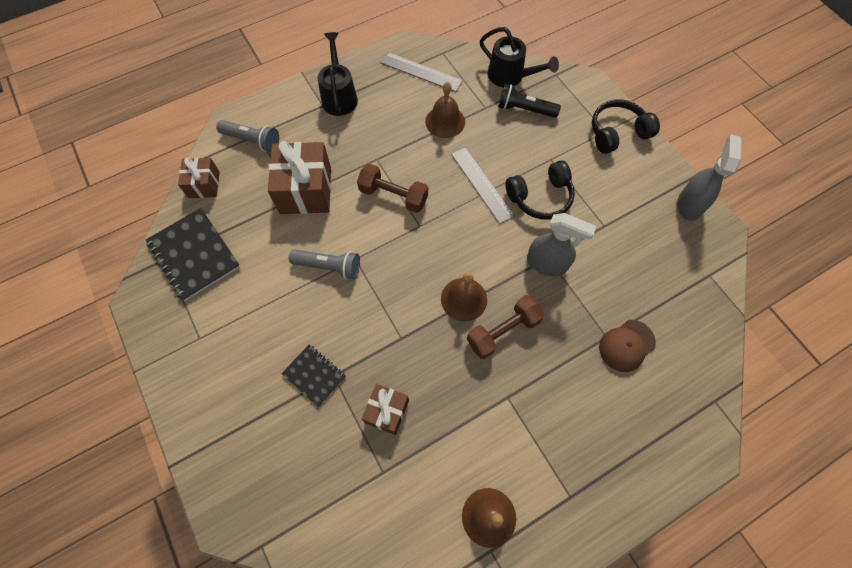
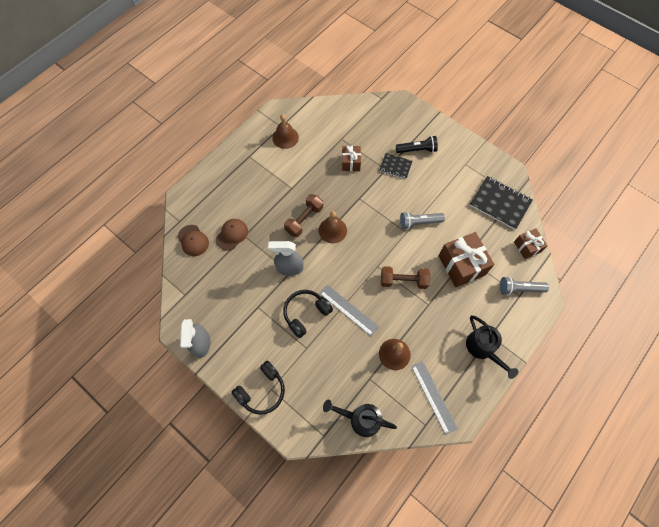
camera: 160 degrees right, 0 degrees up
grey ruler [380,52,463,92] -> grey ruler turned 60 degrees clockwise [411,361,458,435]
black flashlight [498,84,561,118] -> black flashlight moved to [396,136,438,153]
none -> brown cap [177,225,209,256]

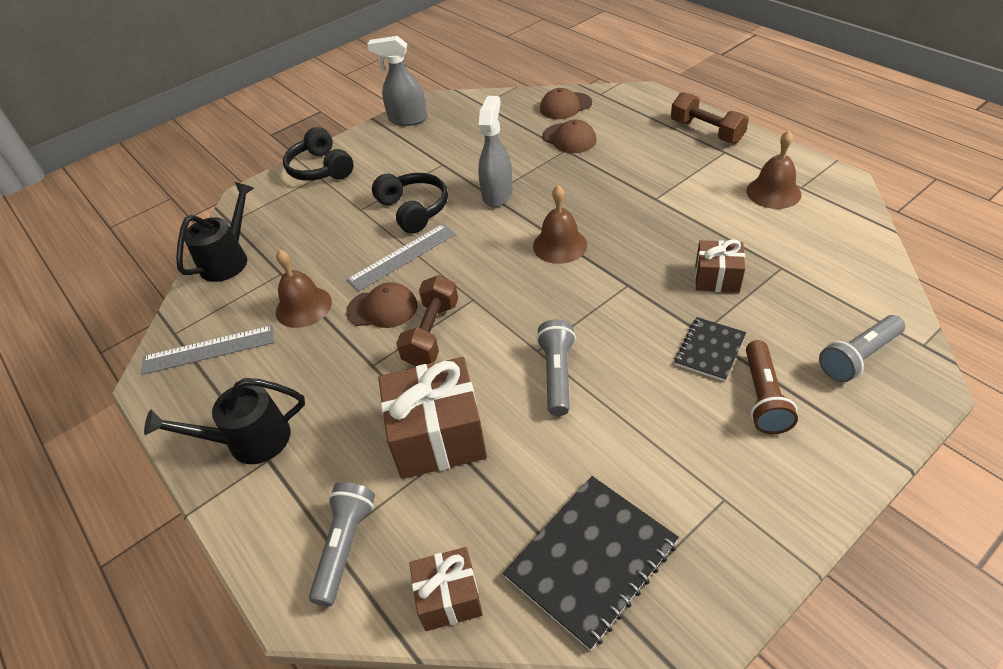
camera: 105 degrees right, 20 degrees down
brown dumbbell [284,194,323,237] -> brown dumbbell moved to [671,92,749,143]
black flashlight [396,136,438,153] -> brown flashlight [746,340,798,434]
none -> brown cap [346,282,418,328]
none -> grey flashlight [819,315,905,382]

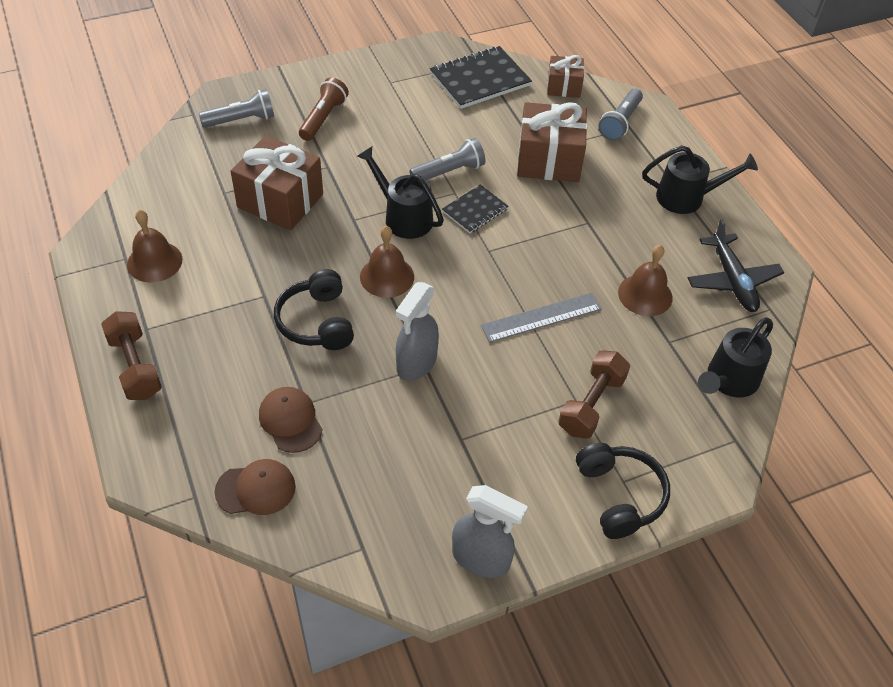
camera: 170 degrees left, 5 degrees up
grey ruler [141,325,274,375] -> black plane [688,219,784,312]
brown cap [346,282,418,328] -> none
black headphones [372,173,448,234] -> black headphones moved to [274,269,354,350]
brown dumbbell [396,275,458,366] -> brown dumbbell moved to [558,350,630,439]
grey flashlight [536,319,576,416] -> grey flashlight turned 135 degrees counterclockwise [409,138,486,180]
black notebook [675,317,746,382] -> black notebook moved to [442,185,508,233]
brown gift [695,240,745,293] -> brown gift [231,135,323,230], size x1.75
none -> black watering can [357,146,444,239]

